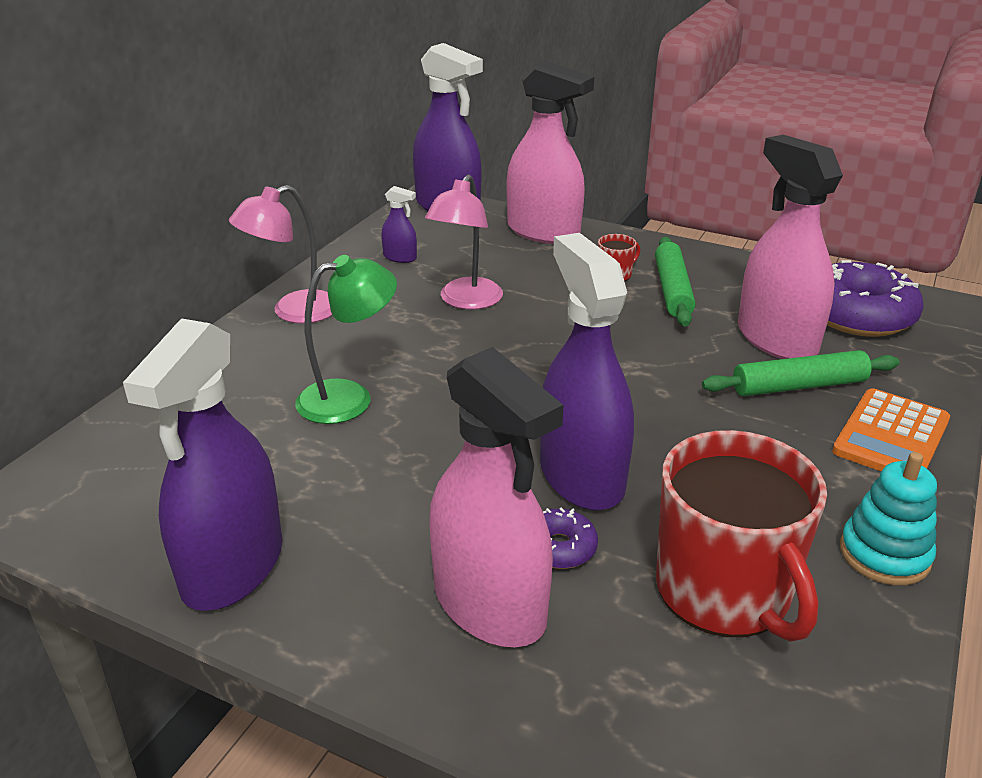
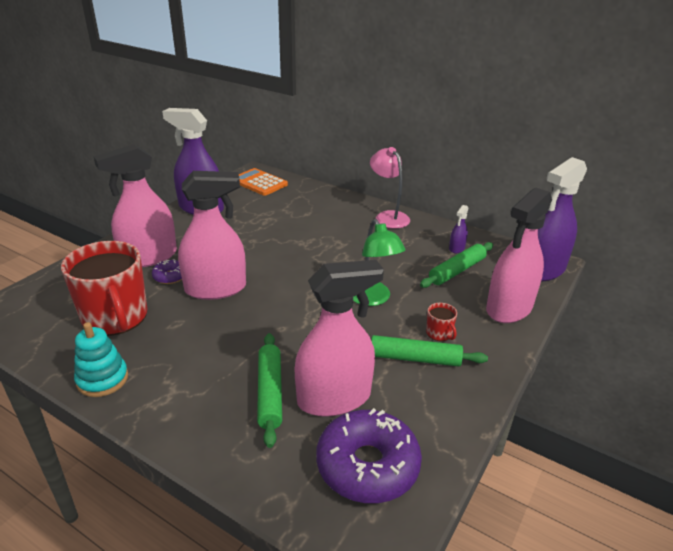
camera: 95 degrees right, 0 degrees up
green lamp [295,255,397,424] -> green lamp moved to [353,219,405,306]
pink lamp [425,174,503,310] -> none
purple spray bottle [540,233,634,511] -> pink spray bottle [178,171,246,300]
red mug [656,430,827,642] -> red mug turned 105 degrees counterclockwise [61,241,147,336]
orange calculator [832,388,950,471] -> orange calculator moved to [239,168,288,196]
none -> green rolling pin [420,242,493,288]

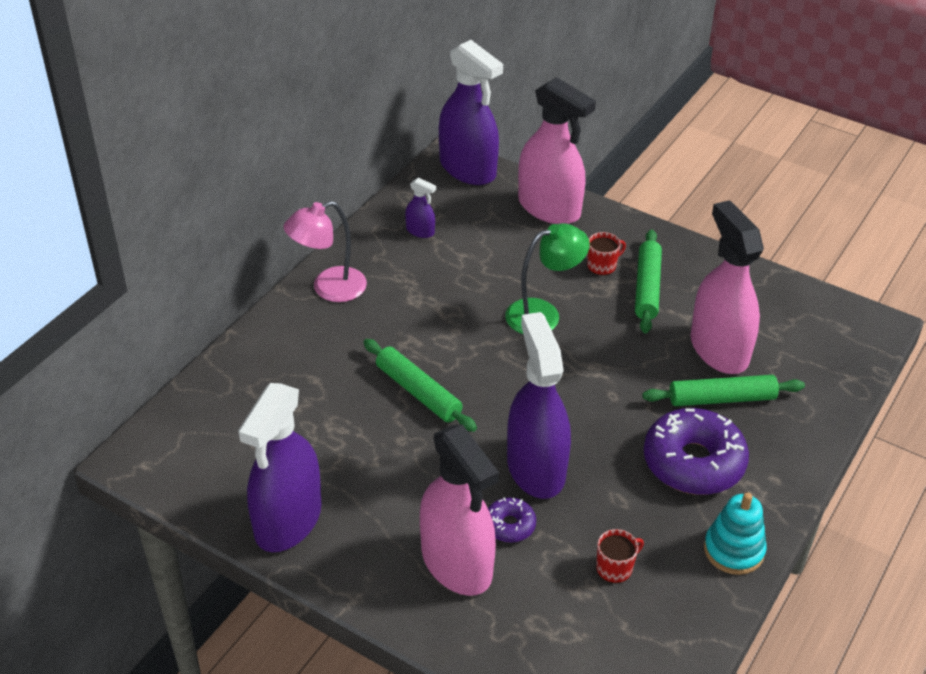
camera: 90 degrees left, 10 degrees up
red mug [61,241,147,336] -> red mug [596,529,644,583], size x0.40
pink spray bottle [178,171,246,300] -> purple spray bottle [507,312,571,499]
orange calculator [239,168,288,196] -> none
purple donut [316,408,422,503] -> purple donut moved to [644,408,749,495]
green rolling pin [420,242,493,288] -> green rolling pin moved to [363,339,477,432]

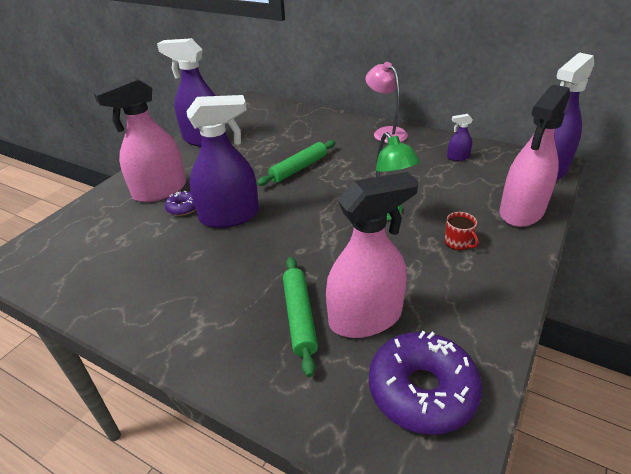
camera: 90 degrees right, 5 degrees down
purple spray bottle [405,177,436,238] -> purple spray bottle turned 60 degrees clockwise [447,114,473,161]
red mug [596,529,644,583] -> none
green rolling pin [635,229,662,333] -> none
purple donut [644,408,749,495] -> purple donut moved to [369,331,482,435]
turquoise stacking toy [704,492,767,575] -> none

